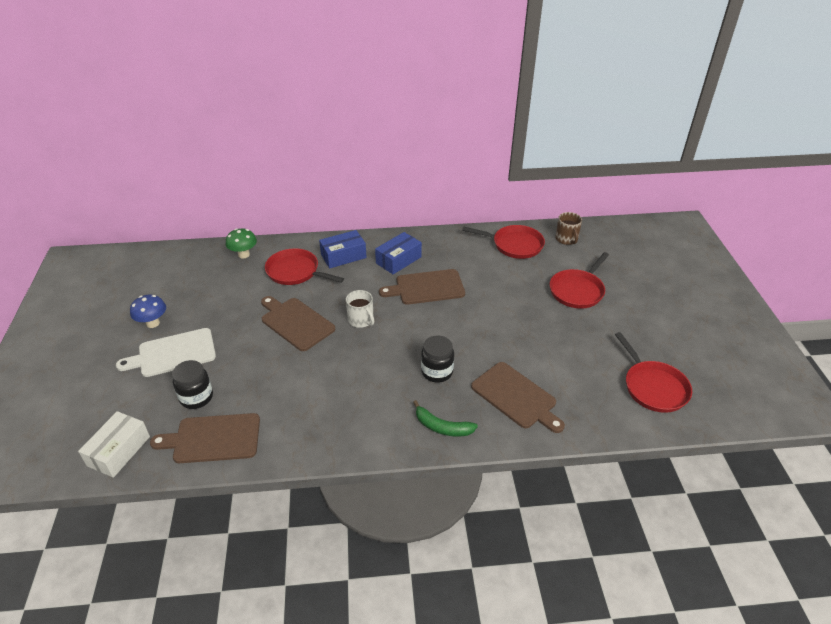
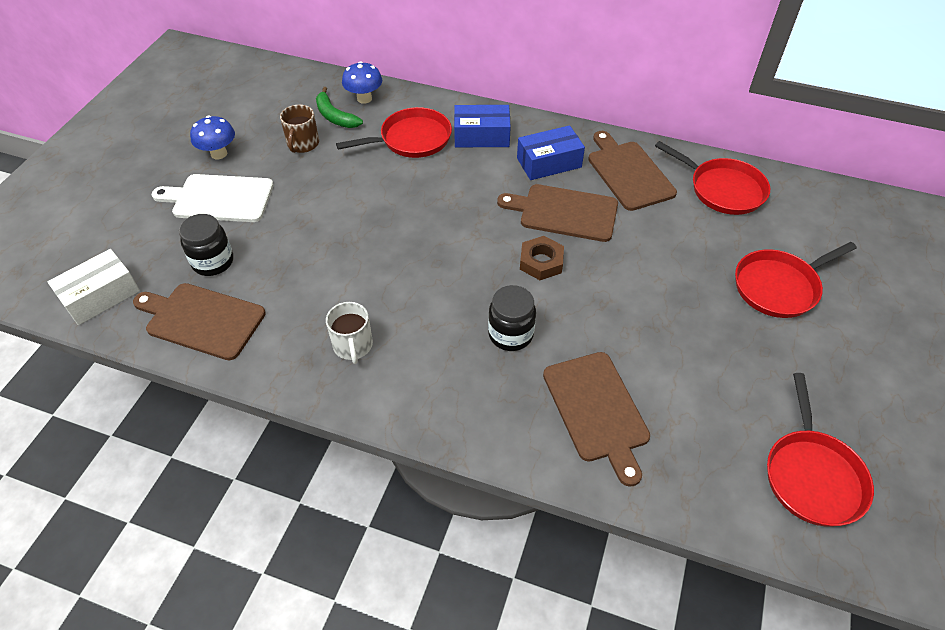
camera: 25 degrees right, 10 degrees up
green mushroom [226,229,257,259] -> blue mushroom [342,61,382,104]
brown cutting board [261,296,335,351] -> brown cutting board moved to [588,131,677,211]
red pan [265,248,344,285] -> red pan turned 105 degrees clockwise [336,107,452,158]
white mug [346,290,374,328] -> white mug moved to [326,302,373,364]
green banana [413,400,478,436] -> green banana moved to [316,87,363,128]
brown mug [555,212,582,245] -> brown mug moved to [280,105,319,153]
none -> brown nut [520,236,564,280]

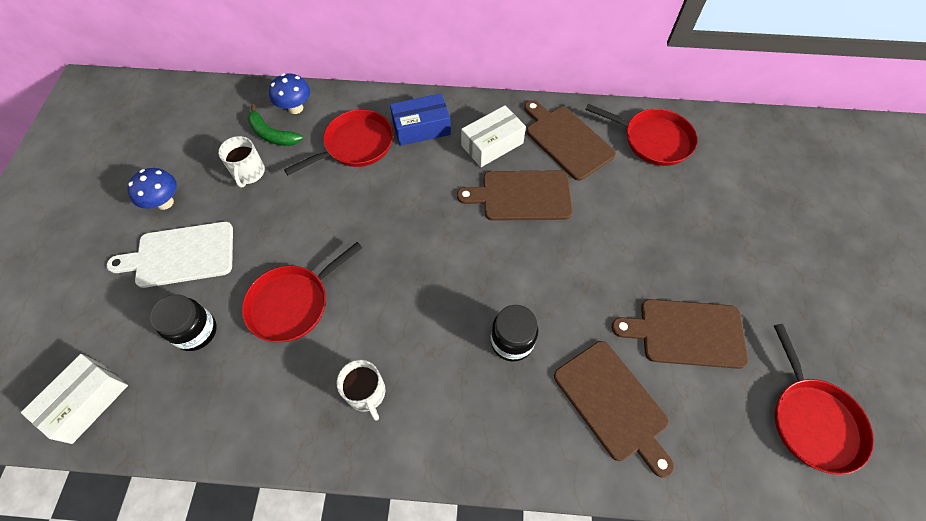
camera: 15 degrees left, 10 degrees up
brown cutting board [133,283,266,360] -> brown cutting board moved to [612,299,748,369]
brown mug [280,105,319,153] -> white mug [218,136,265,187]
blue box [517,125,585,180] -> white box [461,105,526,167]
brown nut [520,236,564,280] -> none
red pan [735,242,857,318] -> red pan moved to [242,242,362,342]

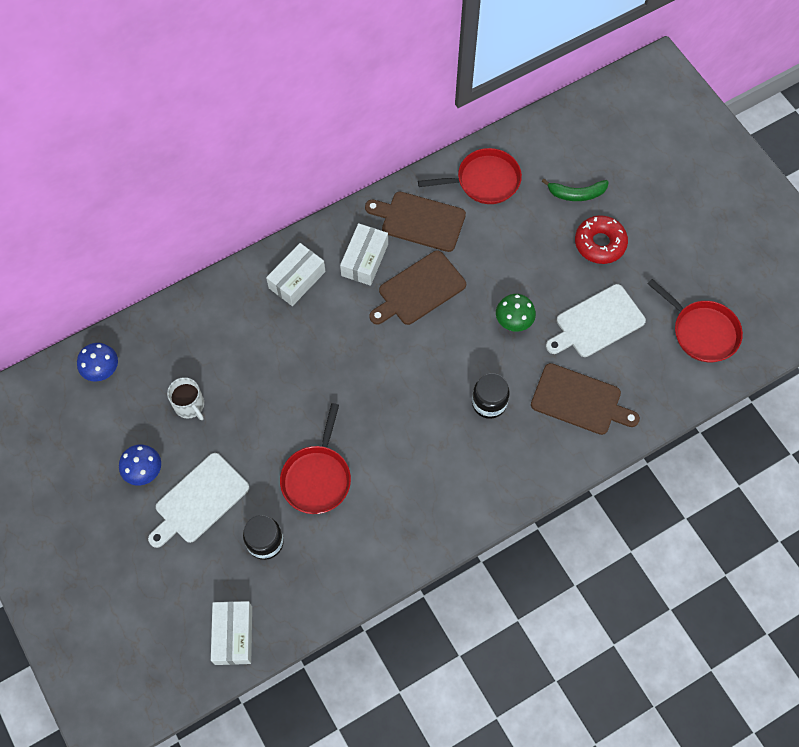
camera: 35 degrees left, 5 degrees up
green banana [248,104,303,146] -> green banana moved to [542,179,609,201]
blue mushroom [269,74,310,114] -> blue mushroom moved to [77,343,118,382]
red pan [284,109,393,175] -> none
white mug [337,360,385,421] -> none
blue box [390,93,451,146] -> white box [266,243,326,306]
brown cutting board [612,299,748,369] -> white cutting board [546,284,646,357]
none -> green mushroom [496,294,536,332]
none -> red donut [575,215,628,264]

